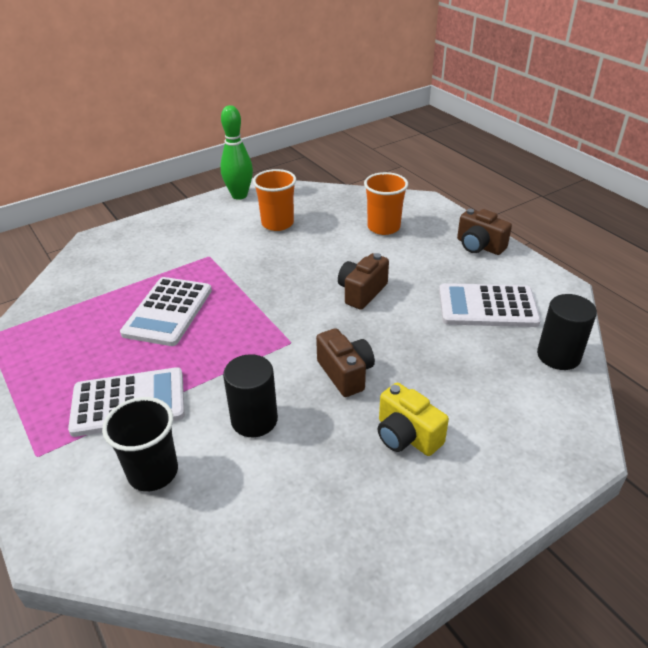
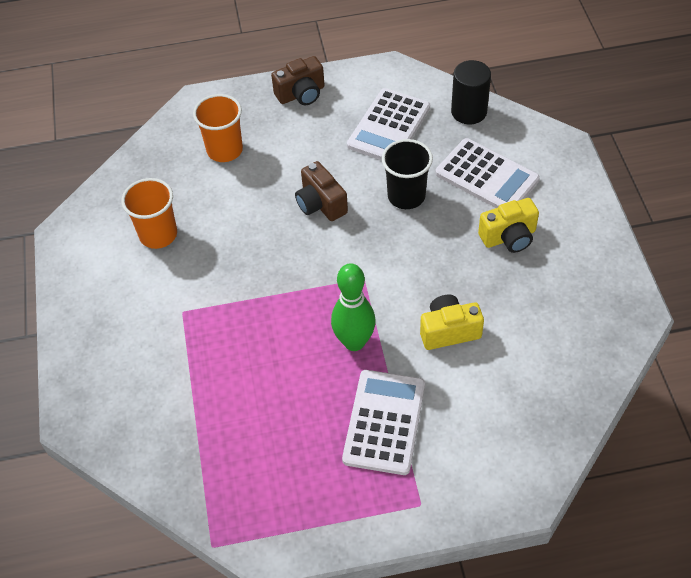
camera: 65 degrees left, 15 degrees up
black cup [102,397,178,492] -> black cup moved to [382,139,433,209]
white calculator [120,277,212,346] -> white calculator moved to [435,138,540,208]
green bowling pin [220,105,253,200] -> green bowling pin moved to [331,263,376,351]
black cylinder [223,354,278,437] -> yellow camera [420,295,484,350]
brown camera [316,328,375,397] -> none

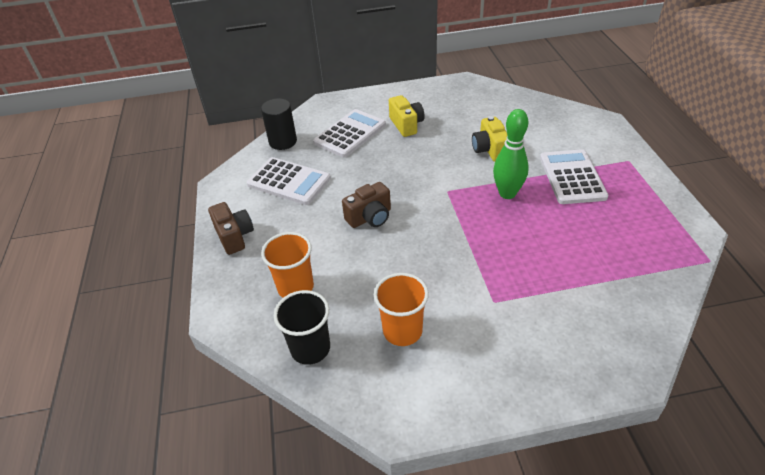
camera: 90 degrees left, 10 degrees down
white calculator [342,370,425,475] -> white calculator turned 75 degrees clockwise [540,149,608,204]
black cup [382,139,433,209] -> black cup moved to [274,290,330,365]

